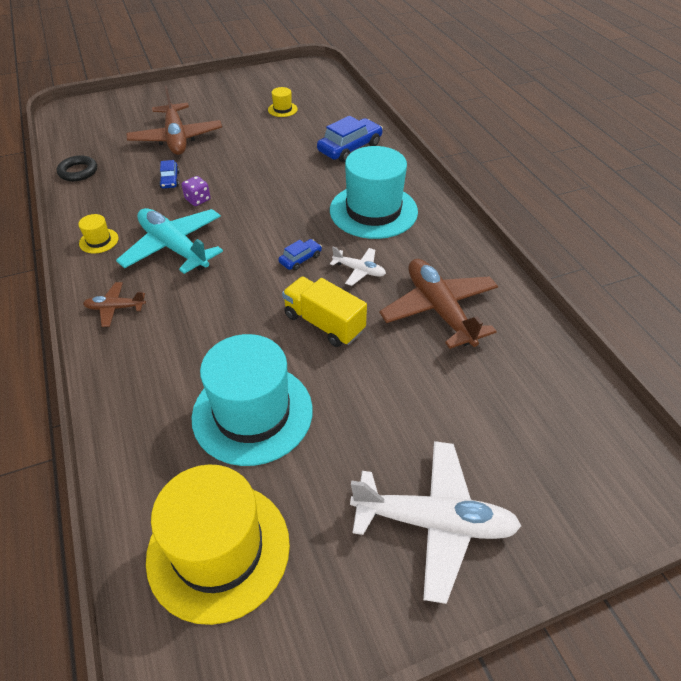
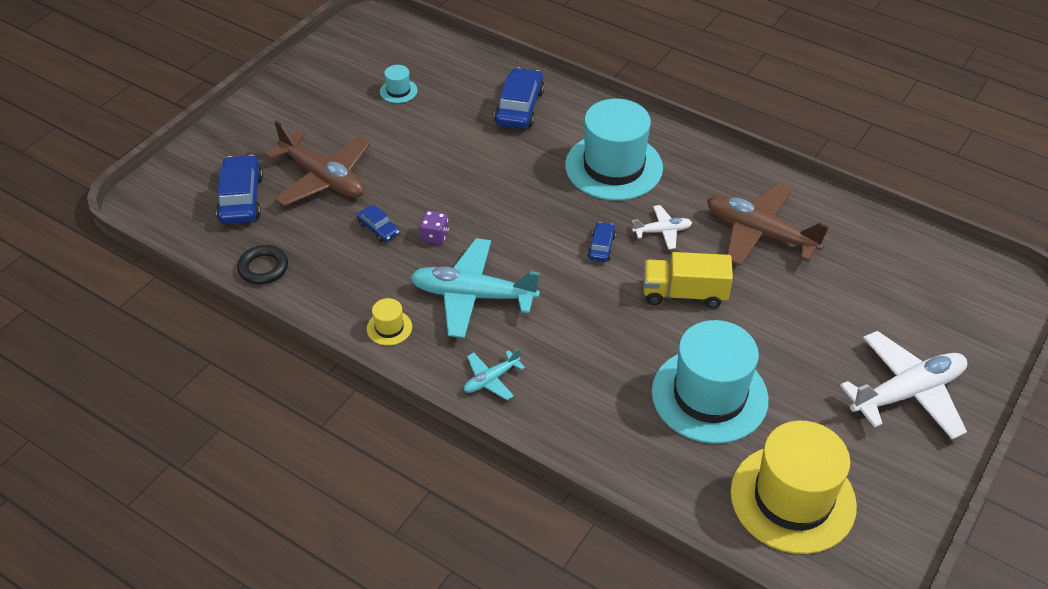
camera: 35 degrees left, 0 degrees up
brown plane [83,282,146,327] -> turquoise plane [464,348,525,400]
yellow hat [268,87,298,117] -> turquoise hat [380,65,418,103]
none -> blue car [216,155,263,224]

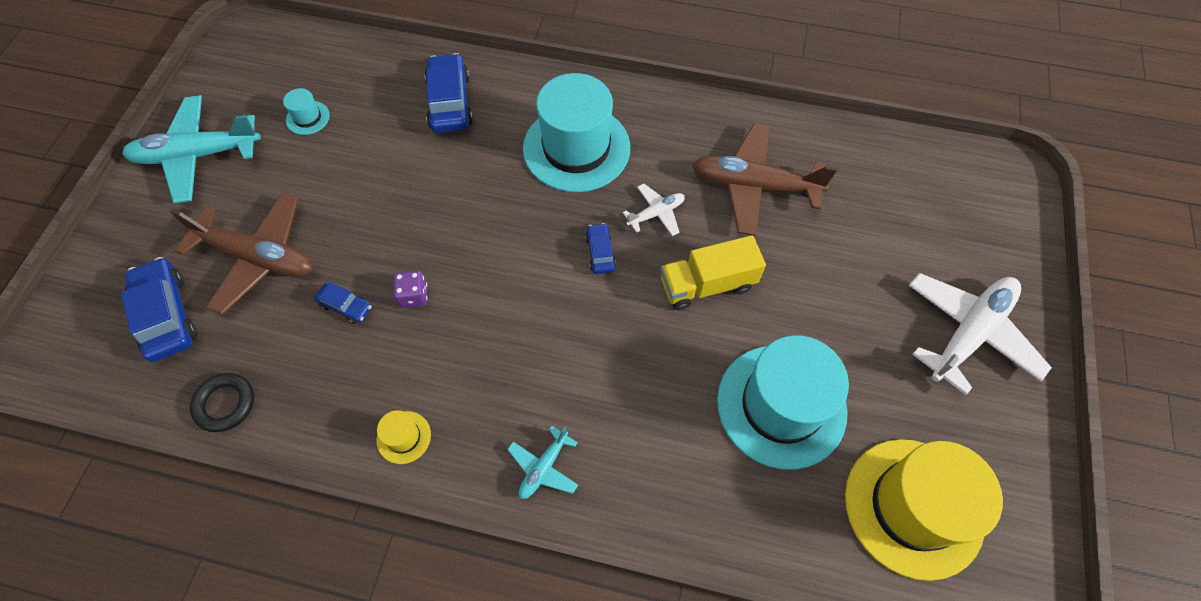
camera: 20 degrees left, 15 degrees up
turquoise plane [410,238,540,338] -> turquoise plane moved to [122,95,261,203]

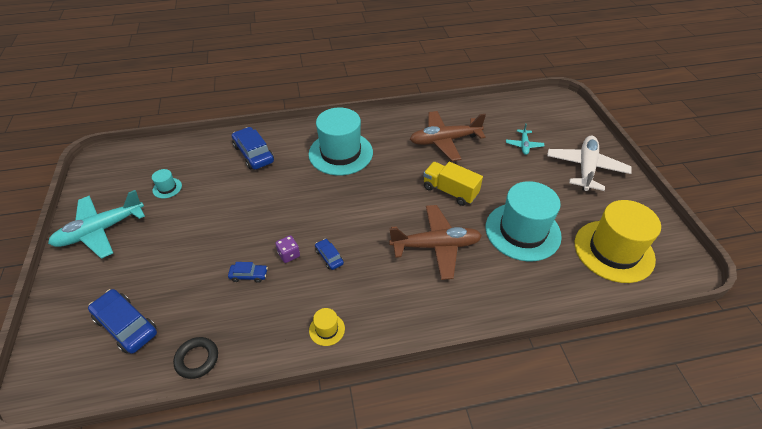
camera: 25 degrees left, 15 degrees down
brown plane [169,192,312,315] -> brown plane moved to [389,205,482,280]
turquoise plane [507,426,578,499] -> turquoise plane moved to [506,123,544,155]
blue car [585,223,616,274] -> blue car moved to [315,239,344,270]
white plane [623,184,685,236] -> none
yellow truck [661,235,766,310] -> yellow truck turned 75 degrees clockwise [423,162,483,206]

